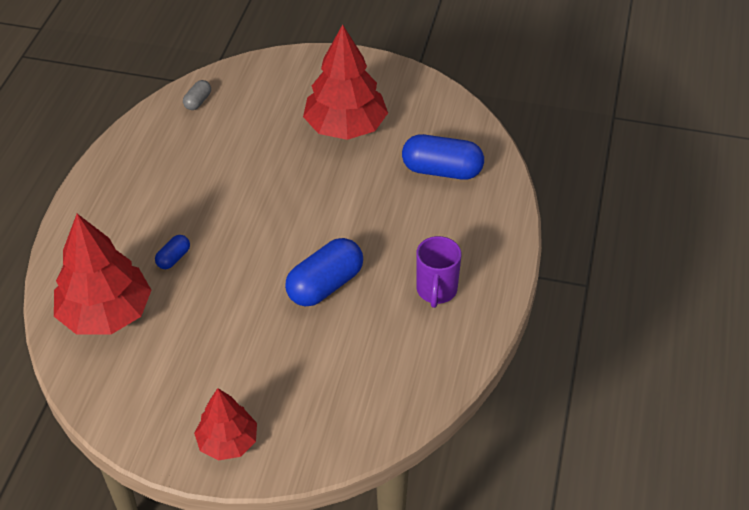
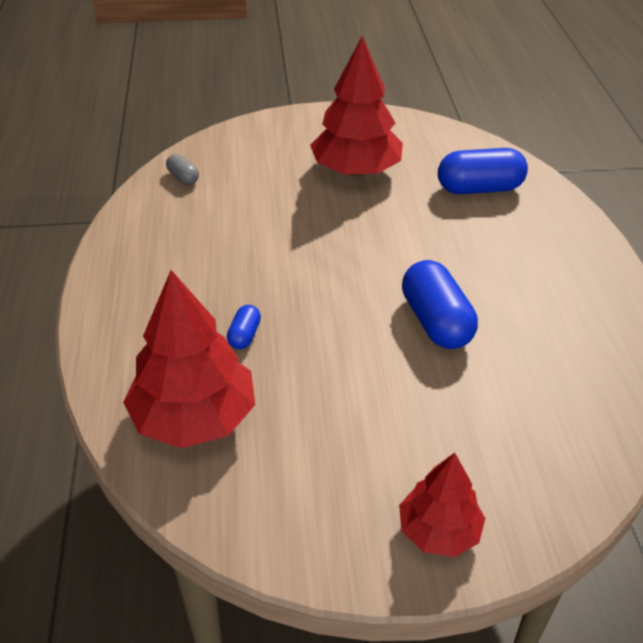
camera: 20 degrees left, 5 degrees down
grey capsule [183,80,211,110] -> grey capsule turned 45 degrees counterclockwise [166,154,199,185]
blue capsule [285,238,363,306] -> blue capsule turned 45 degrees counterclockwise [402,260,478,349]
purple mug [417,236,462,308] -> none

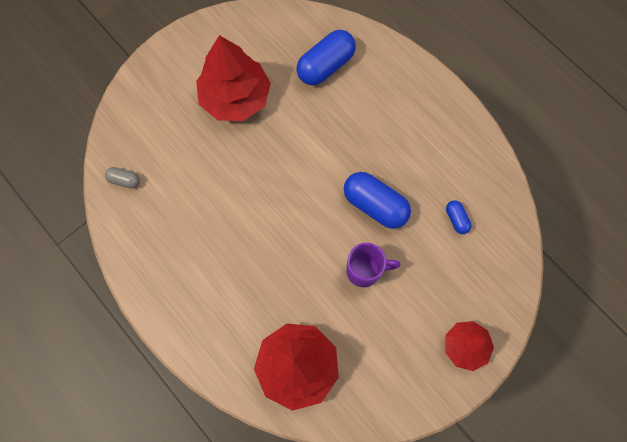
camera: 35 degrees left, 30 degrees up
blue capsule [227,305,261,349] -> blue capsule moved to [446,200,471,234]
none -> purple mug [346,243,401,287]

